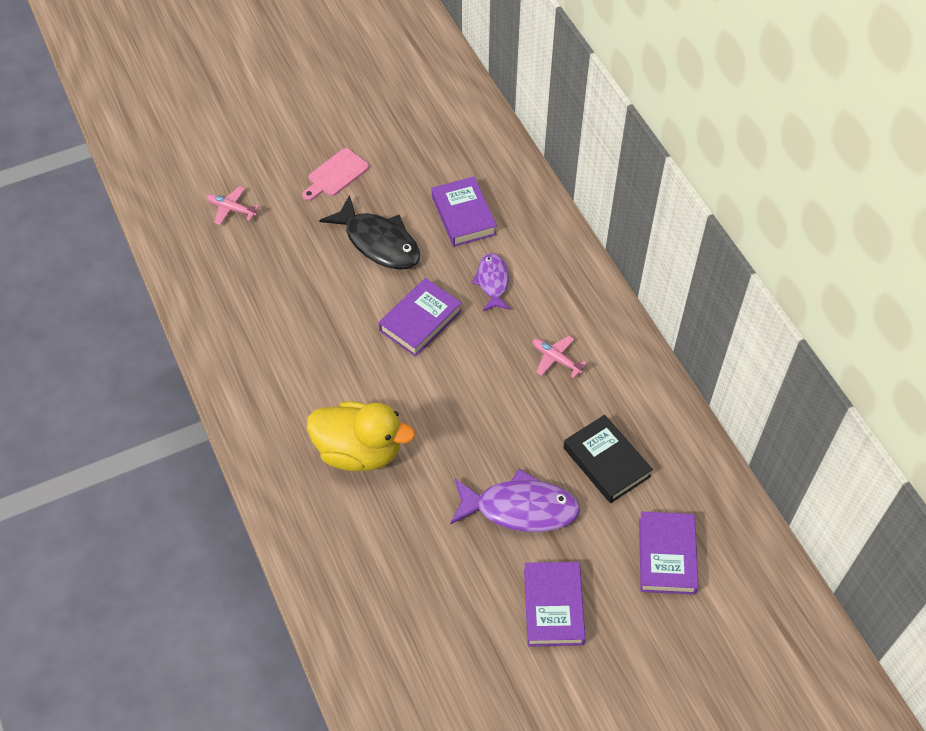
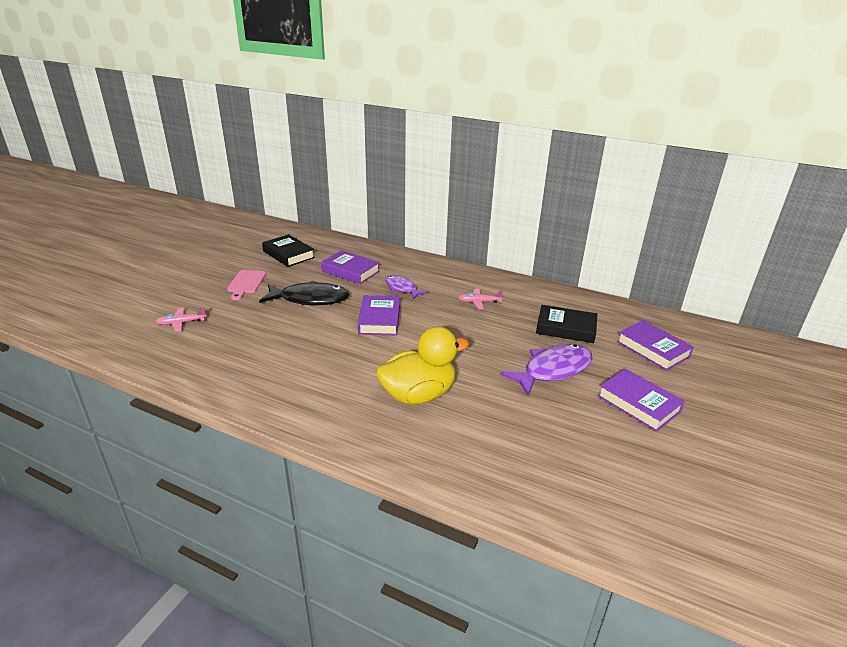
camera: 40 degrees left, 25 degrees down
none -> black book [262,234,315,267]

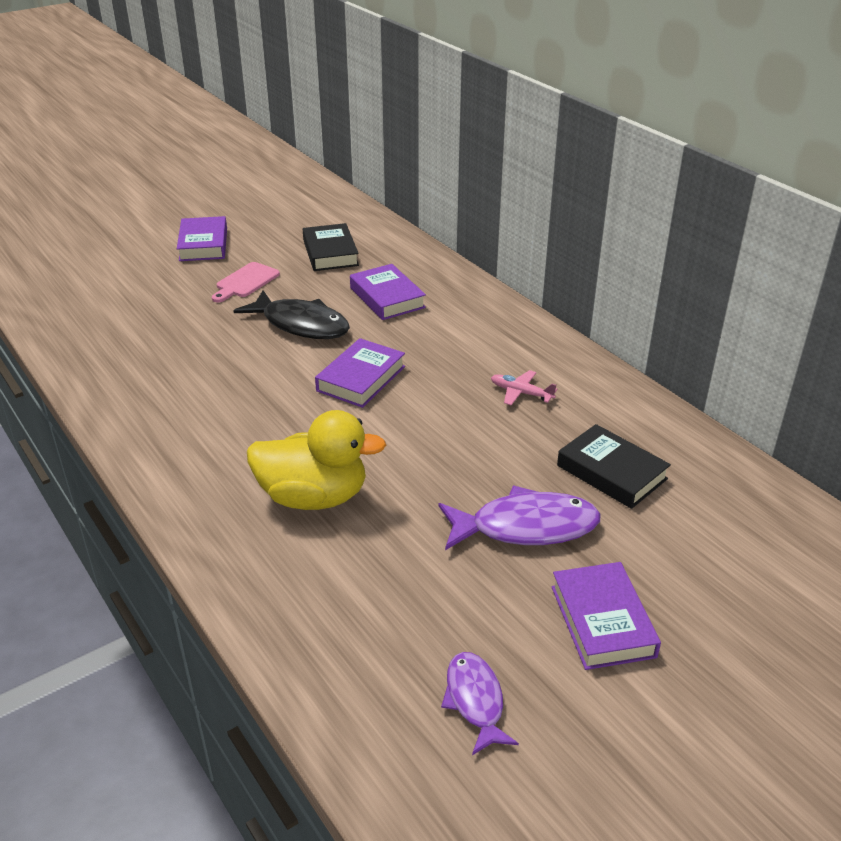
camera: 30 degrees right, 5 degrees up
pink plane [155,307,207,332] -> none
purple fish [385,275,428,300] -> purple fish moved to [441,652,519,755]
purple book [617,320,694,371] -> purple book moved to [177,216,227,261]

